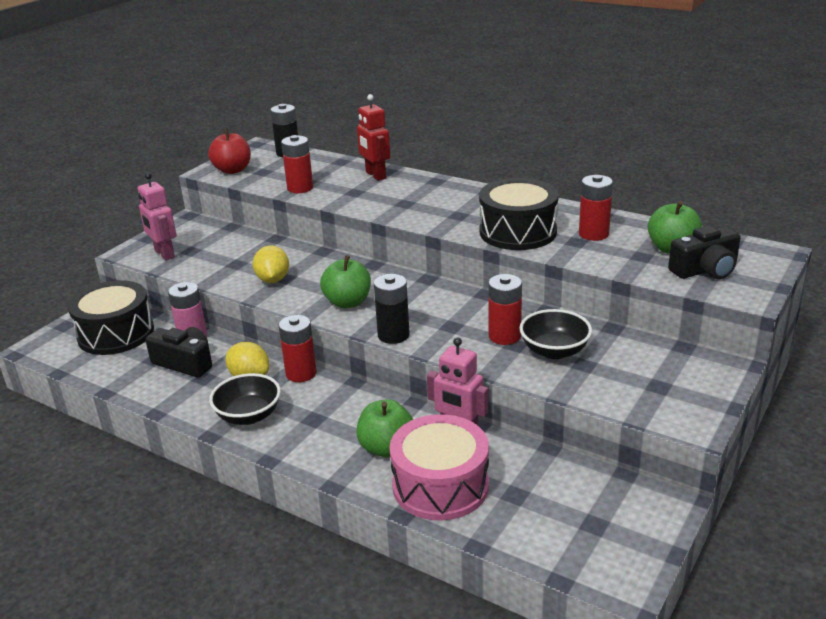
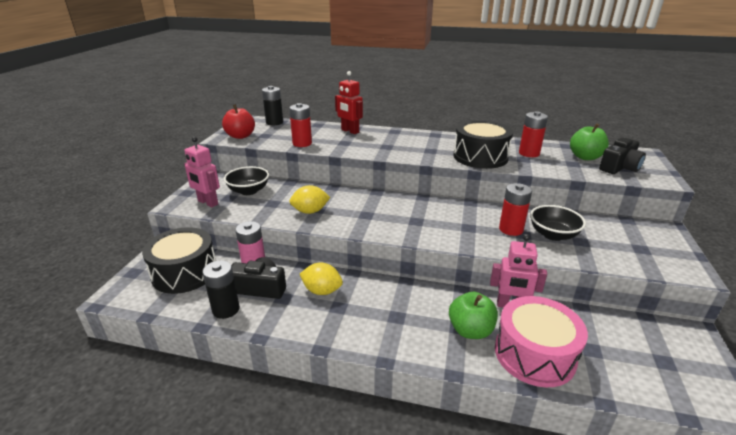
camera: 20 degrees left, 0 degrees up
black bowl [209,373,281,425] -> black bowl moved to [224,166,269,195]
yellow lemon [253,246,289,283] -> yellow lemon turned 75 degrees counterclockwise [289,185,330,214]
red battery [279,315,317,382] -> none
green apple [320,255,371,308] -> none
black battery [374,274,410,344] -> black battery moved to [202,260,240,319]

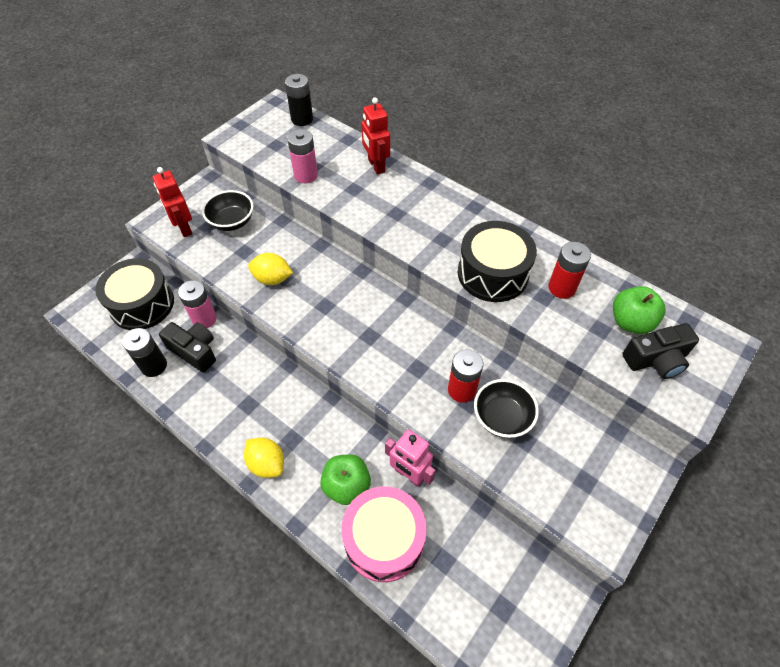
camera: 25 degrees right, 25 degrees up
pink robot [184,137,220,207] -> red robot [153,167,192,237]
red apple [222,104,255,139] -> none
red battery [289,103,312,147] -> pink battery [287,129,318,183]
yellow lemon [300,263,343,295] -> yellow lemon moved to [244,438,284,478]

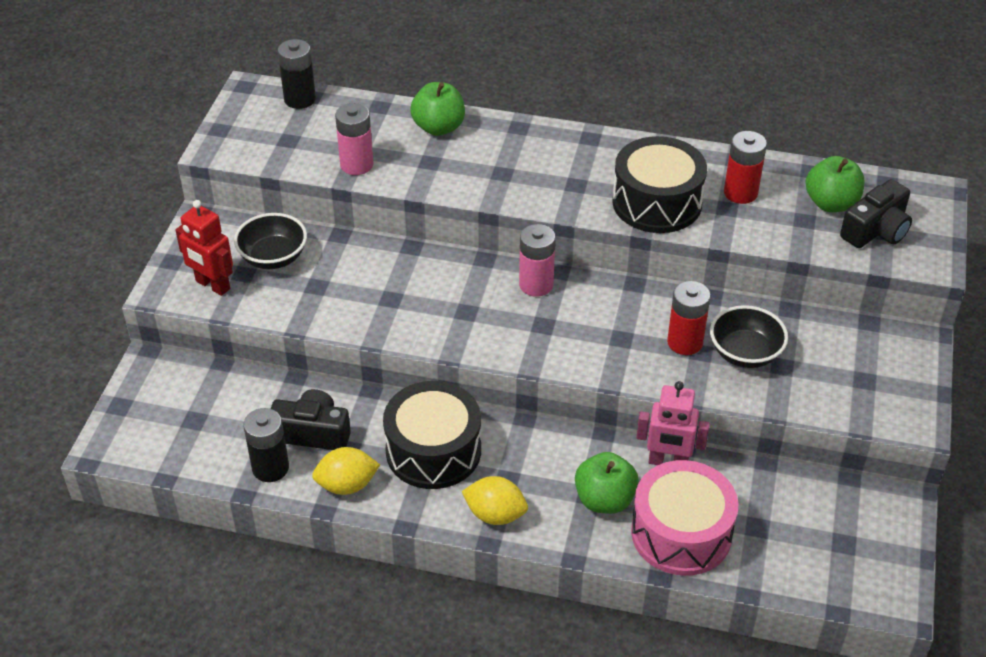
camera: 25 degrees left, 10 degrees down
black drum [95,258,174,330] -> black drum moved to [383,381,481,489]
pink battery [178,280,217,328] -> pink battery moved to [519,224,555,297]
yellow lemon [248,253,293,285] -> yellow lemon moved to [312,447,380,495]
red robot [361,97,390,174] -> green apple [410,82,465,136]

